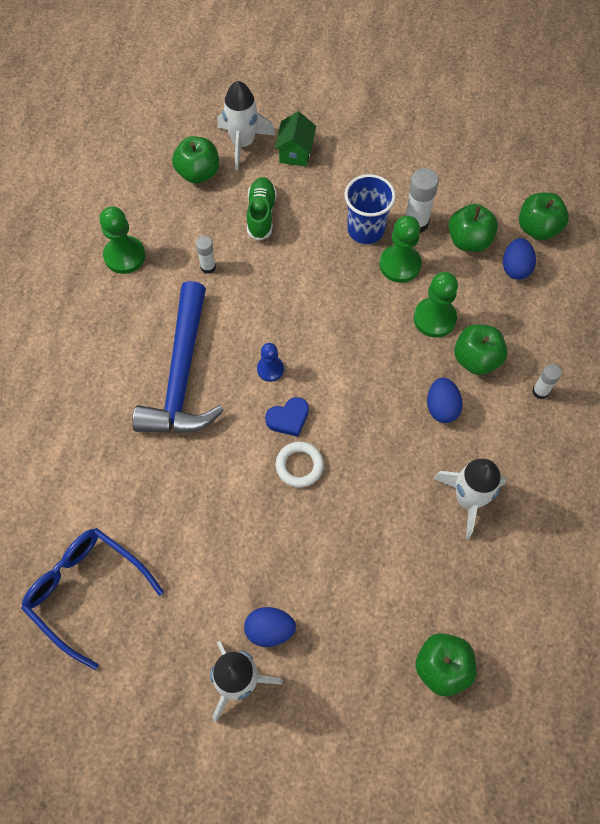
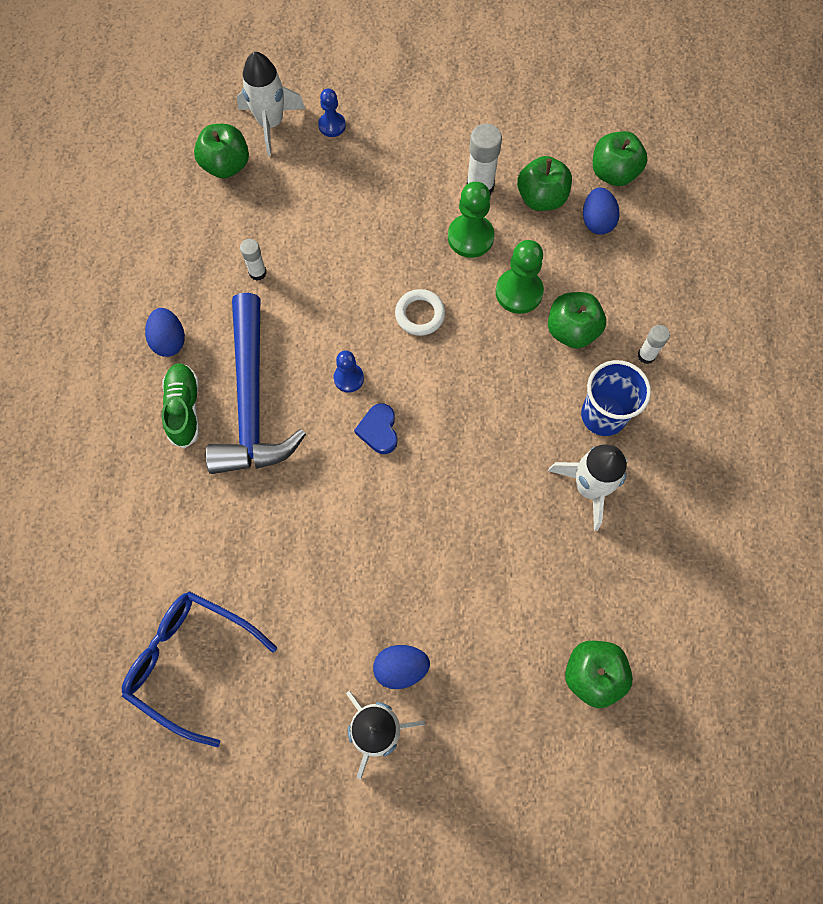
camera: 10 degrees left, 5 degrees up
green pawn [100,207,145,274] -> none
green shoe [247,177,277,241] -> green shoe moved to [162,363,199,449]
blue heart [265,397,309,437] -> blue heart turned 120 degrees clockwise [354,403,397,454]
green house [275,111,316,167] -> blue pawn [318,88,346,137]
white ring [275,441,324,488] -> white ring moved to [395,289,445,336]
blue cup [345,174,396,244] -> blue cup moved to [581,360,651,436]
blue egg [427,378,463,423] -> blue egg moved to [145,308,185,357]

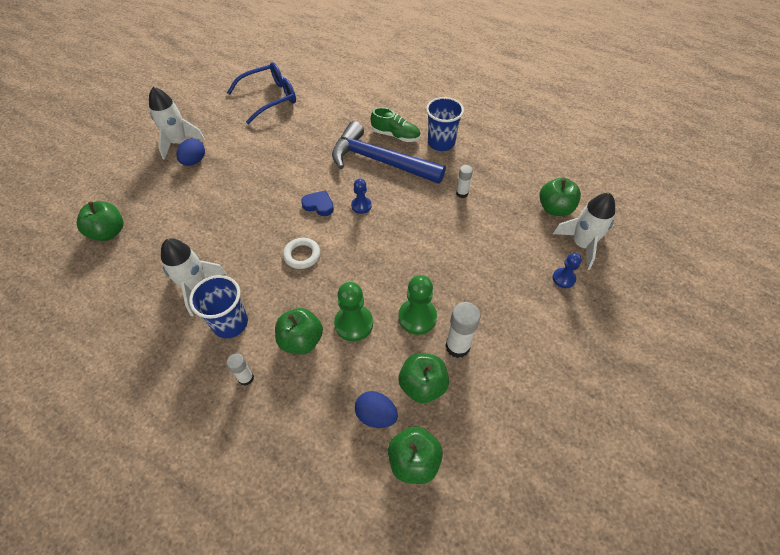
camera: 120 degrees right, 15 degrees down
blue egg [145,308,185,357] -> blue cup [426,97,464,151]
white ring [395,289,445,336] -> white ring moved to [283,238,320,269]

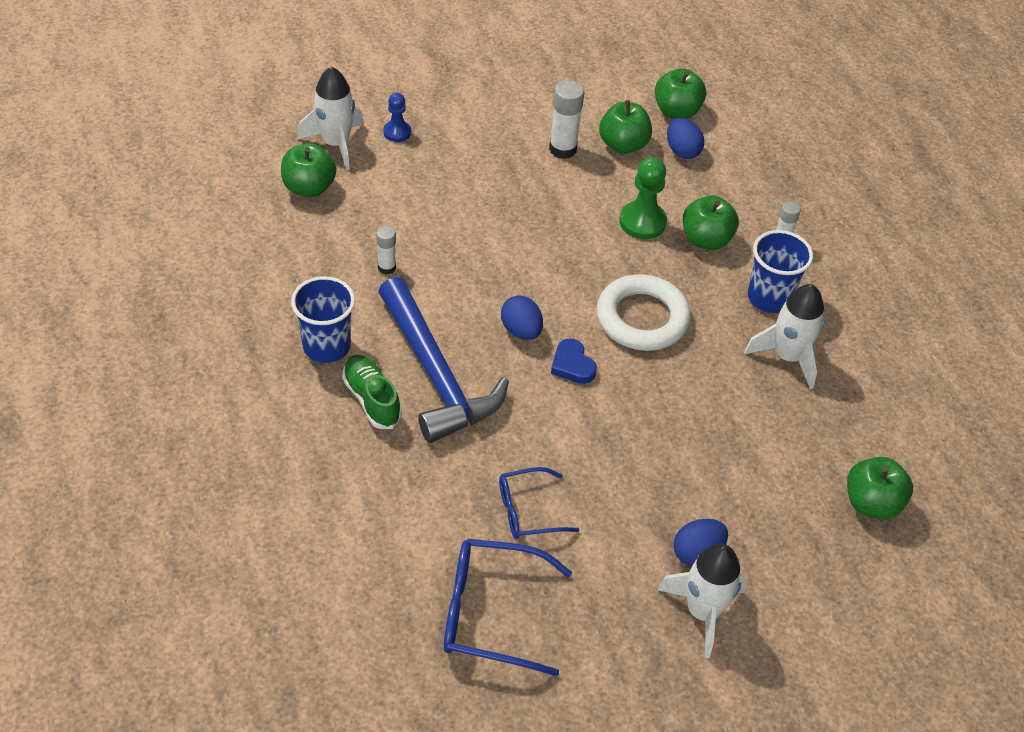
camera: 145 degrees left, 5 degrees down
white ring [283,238,320,269] -> white ring [597,274,691,351], size x1.80
blue pawn [351,179,372,214] -> blue egg [501,295,543,340]
green pawn [398,275,437,335] -> none
none -> blue glasses [499,467,579,539]

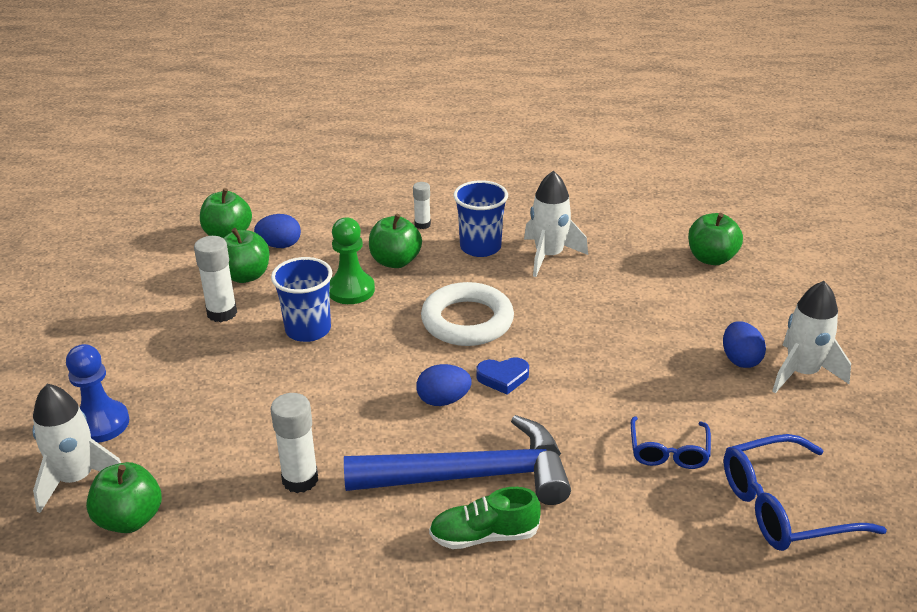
camera: 65 degrees left, 15 degrees down
blue cup [291,276,355,363] -> blue cup moved to [271,257,332,342]
white glue stick [376,226,396,275] -> white glue stick [271,393,318,493], size x1.65
blue pawn [384,93,411,142] -> blue pawn [66,344,129,443], size x1.62
blue glasses [444,539,572,676] -> blue glasses turned 45 degrees clockwise [724,434,887,551]

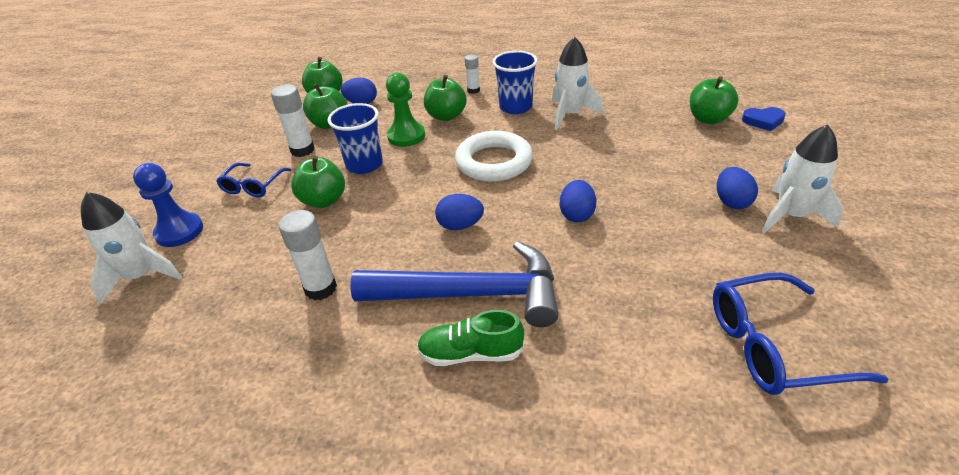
camera: 10 degrees right, 5 degrees up
green apple [86,462,162,533] -> green apple moved to [291,156,345,208]
blue heart [476,357,529,395] -> blue heart moved to [742,107,786,131]
blue glasses [631,416,711,469] -> blue glasses moved to [216,163,291,197]
none -> blue egg [559,180,596,222]

